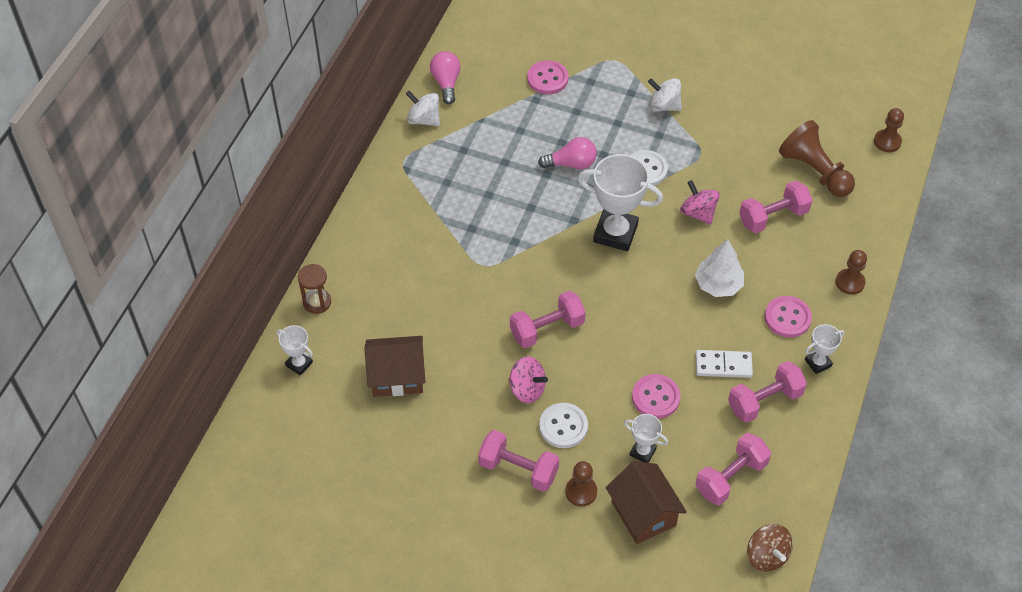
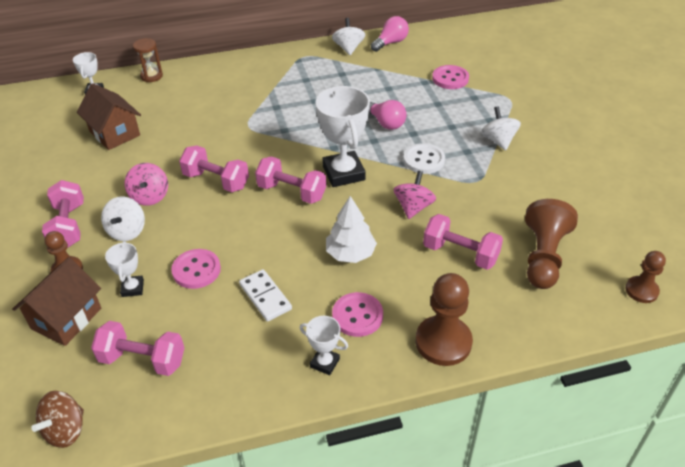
camera: 55 degrees right, 10 degrees down
white button [539,403,588,448] -> white spinning top [101,196,145,241]
pink dumbbell [728,361,807,423] -> pink dumbbell moved to [255,156,326,204]
brown pawn [836,250,867,295] -> brown pawn [416,273,473,366], size x1.67

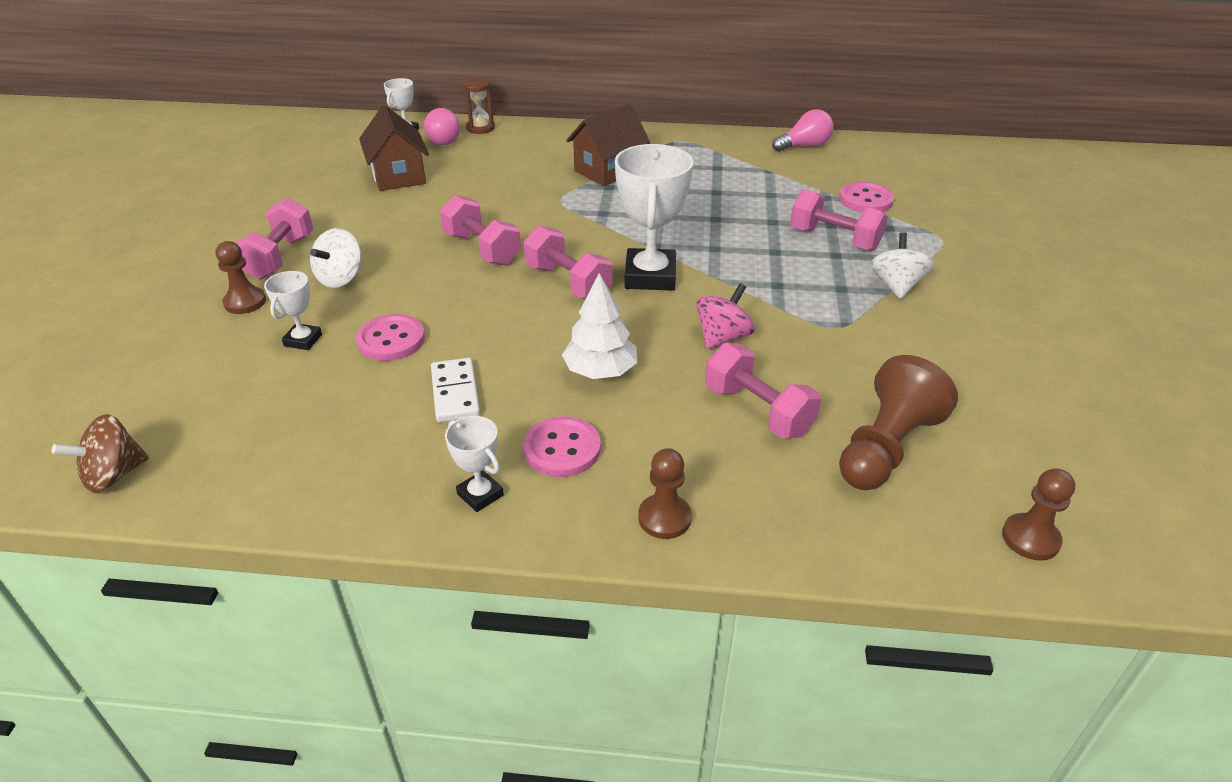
camera: 20 degrees right, 5 degrees down
brown house [12,257,101,346] -> brown house moved to [566,104,650,186]
pink dumbbell [91,321,184,376] -> pink dumbbell moved to [790,189,888,251]
pink spinning top [125,163,168,206] -> none
white spinning top [332,18,365,55] -> none
pink light bulb [369,100,407,130] -> pink light bulb moved to [424,108,460,145]
white button [403,143,445,174] -> none
brown pawn [416,273,473,366] -> brown pawn [638,448,692,539], size x0.60

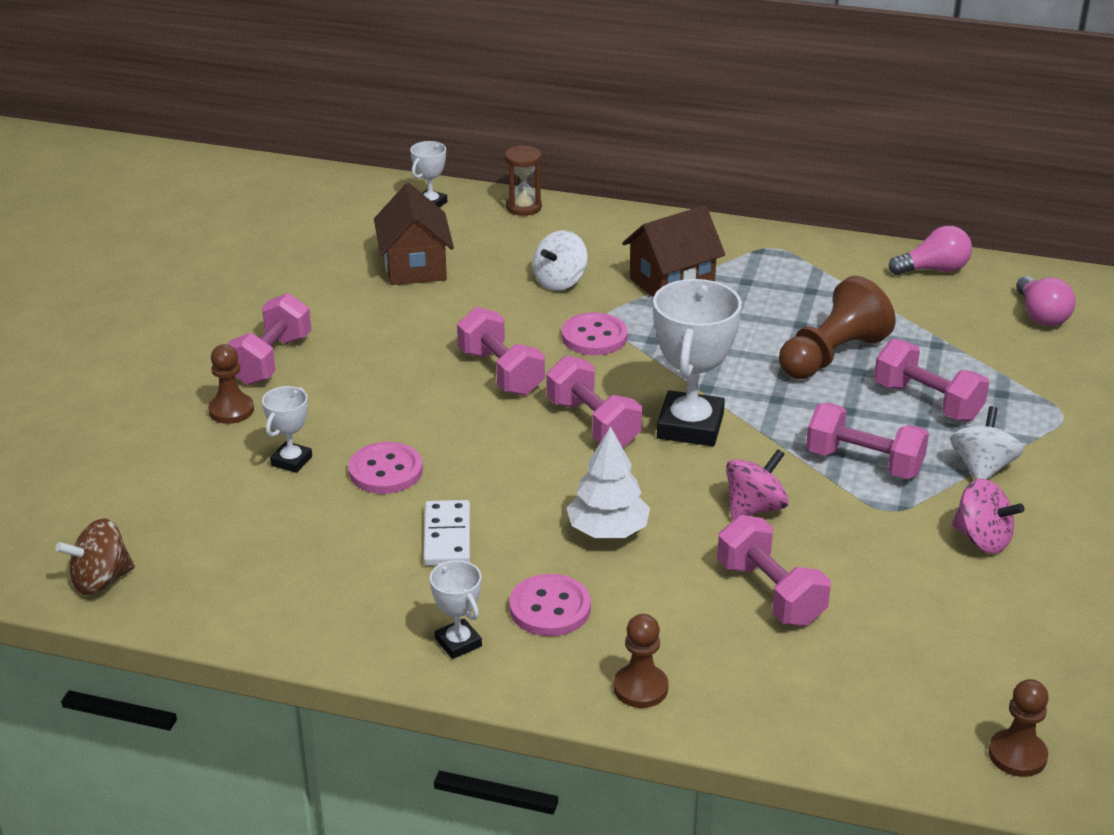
camera: 10 degrees right, 5 degrees down
white spinning top [310,228,361,288] -> white spinning top moved to [533,230,588,291]
pink light bulb [424,108,460,145] -> pink light bulb moved to [1016,276,1076,326]
pink button [839,182,894,212] -> pink button moved to [562,312,628,355]
brown pawn [839,355,958,490] -> brown pawn moved to [779,276,896,379]
none -> pink dumbbell [806,403,929,479]
none -> pink spinning top [952,479,1024,553]

